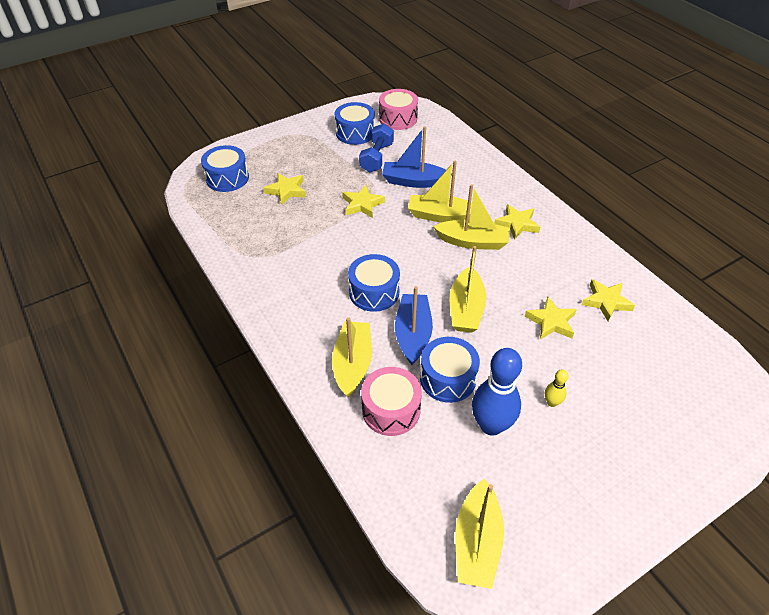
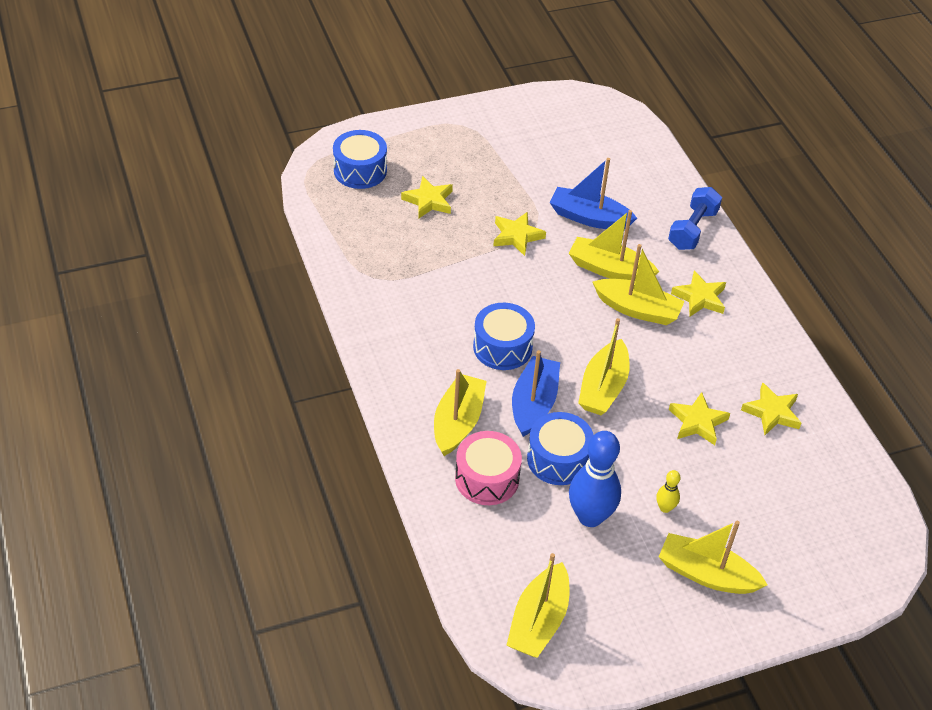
camera: 10 degrees right, 0 degrees up
blue drum [334,102,375,145] -> none
blue dumbbell [359,124,394,172] -> blue dumbbell moved to [668,187,722,250]
pink drum [379,89,418,130] -> none
none -> yellow boat [659,521,768,594]

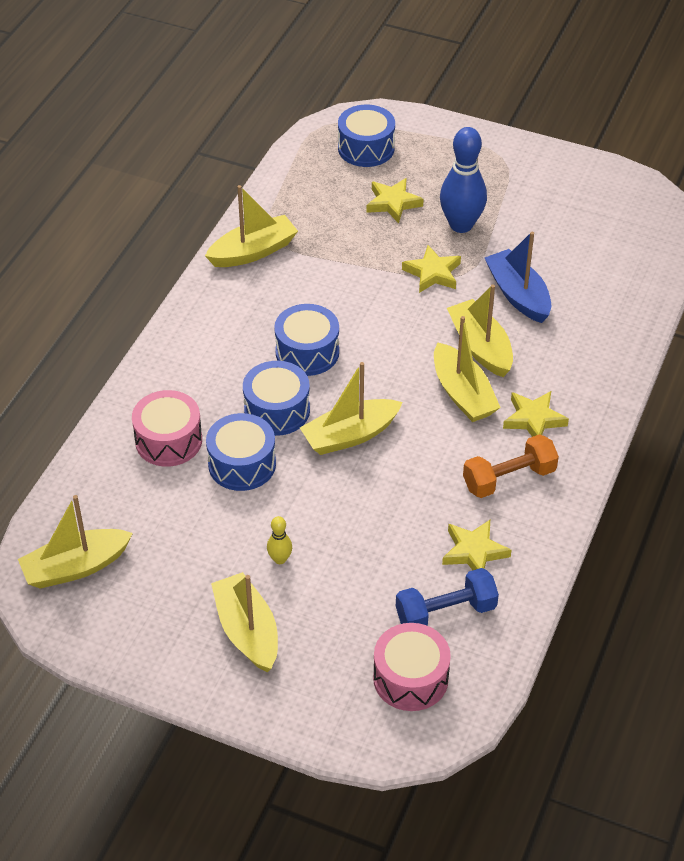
camera: 45 degrees right, 0 degrees up
yellow boat [434,369,487,456] -> yellow boat moved to [205,185,298,267]
blue boat [512,350,560,437] -> blue drum [243,361,310,436]
blue bowling pin [569,431,621,527] -> blue bowling pin moved to [440,127,487,233]
blue dumbbell [668,187,722,250] -> blue dumbbell moved to [396,568,499,626]
yellow star [669,392,730,445] -> none
none -> pink drum [373,623,451,711]
none -> orange dumbbell [463,434,559,498]

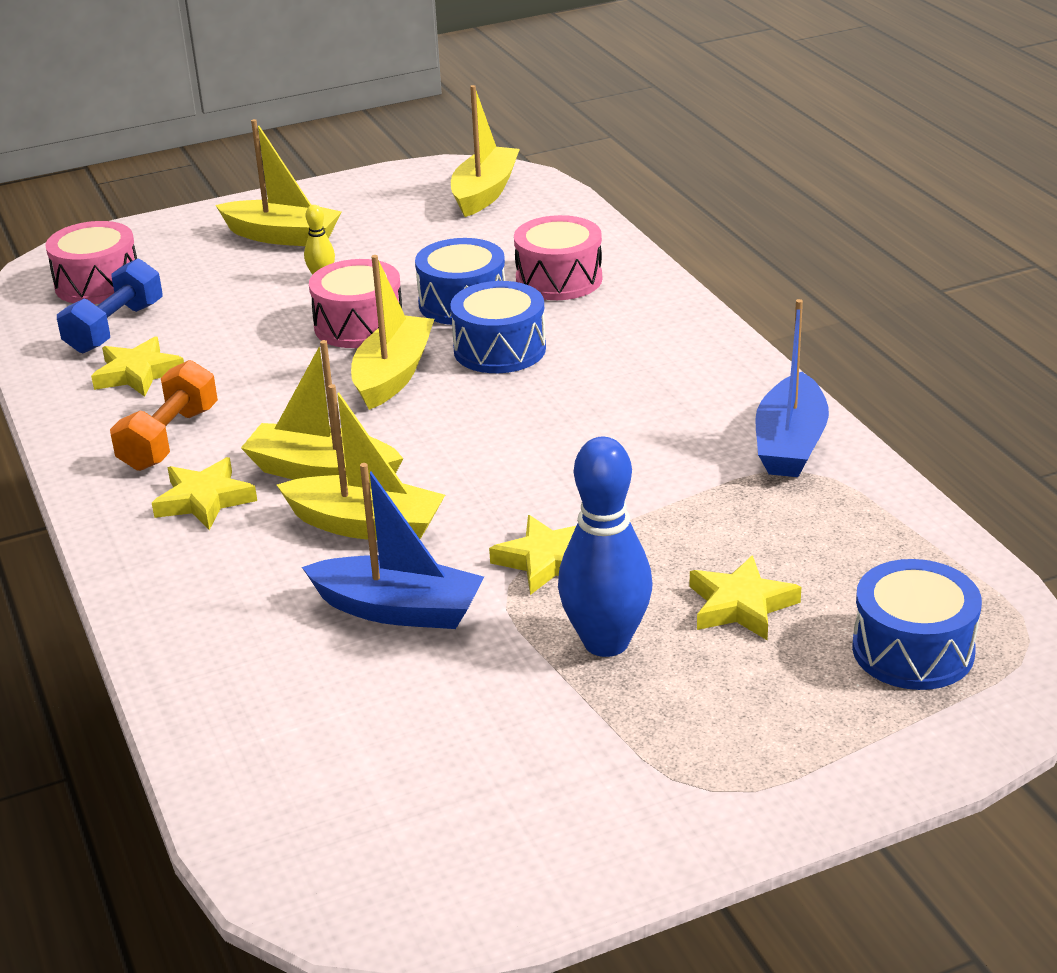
camera: 135 degrees right, 15 degrees down
yellow boat [205,185,298,267] -> blue boat [755,299,829,477]
blue drum [274,304,339,376] -> none
none -> pink drum [309,259,402,348]

